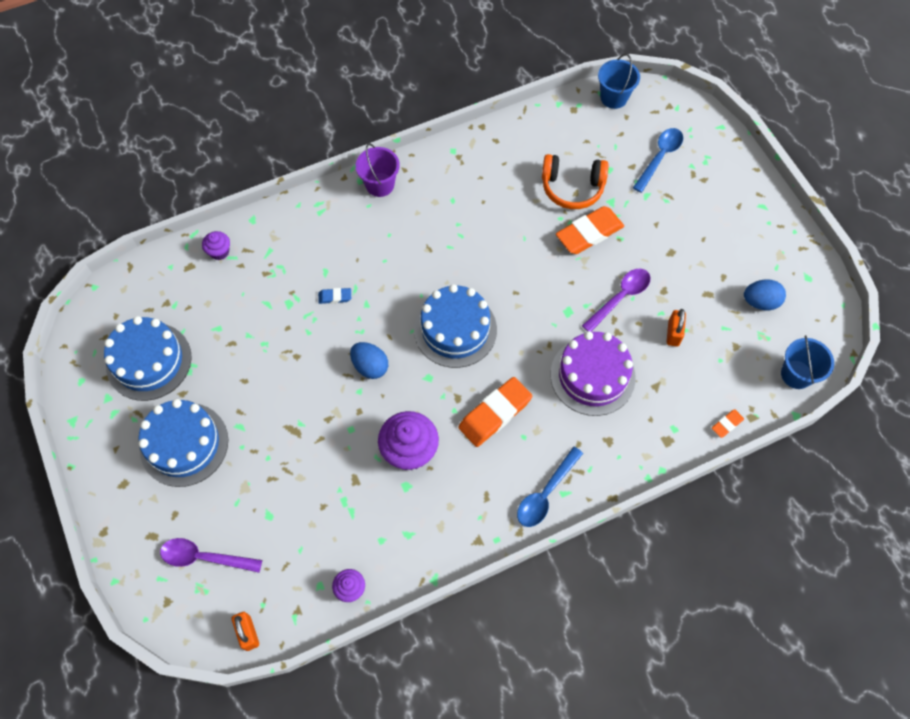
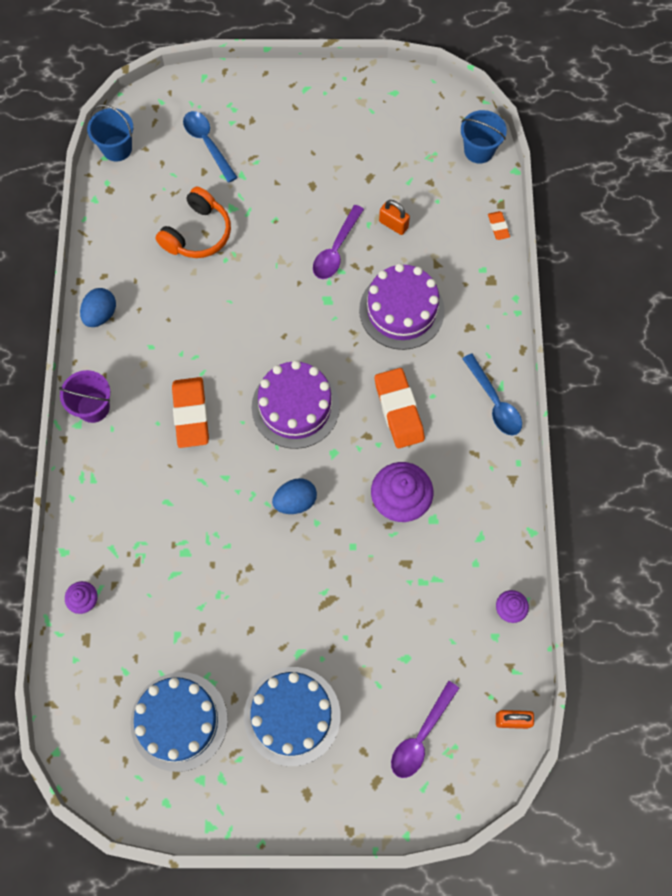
camera: 65 degrees left, 5 degrees up
blue eraser [318,288,351,304] -> none
blue cake [414,284,497,368] -> purple cake [252,360,340,449]
orange eraser [556,206,624,254] -> orange eraser moved to [172,377,209,448]
purple spoon [582,269,650,332] -> purple spoon turned 135 degrees counterclockwise [313,205,364,279]
blue egg [744,279,786,311] -> blue egg moved to [80,288,116,327]

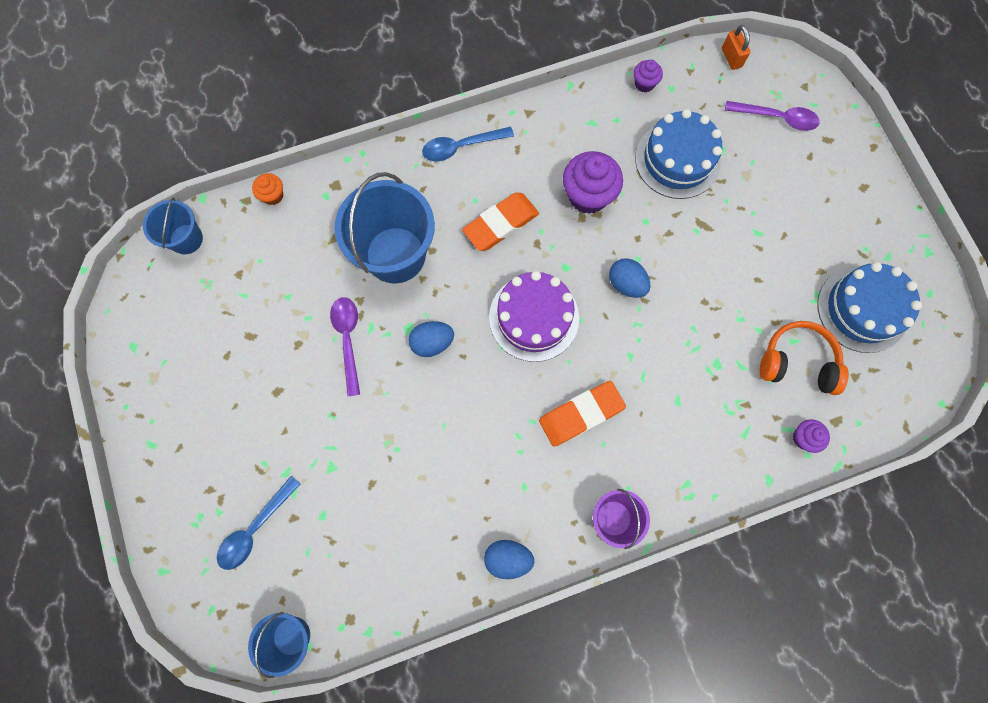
camera: 110 degrees left, 5 degrees up
orange headphones [156,187,231,258] -> orange headphones moved to [760,321,849,395]
blue cake [244,667,341,766] -> blue cake moved to [635,109,722,199]
purple spoon [313,205,364,279] -> purple spoon turned 105 degrees counterclockwise [330,297,360,396]
purple cake [359,263,445,350] -> blue bucket [334,172,435,283]
orange padlock [379,200,410,235] -> none
blue spoon [462,353,522,436] -> blue spoon turned 150 degrees counterclockwise [422,127,514,161]
orange eraser [488,211,510,240] -> orange cupcake [252,173,283,205]
none -> blue egg [408,321,454,357]

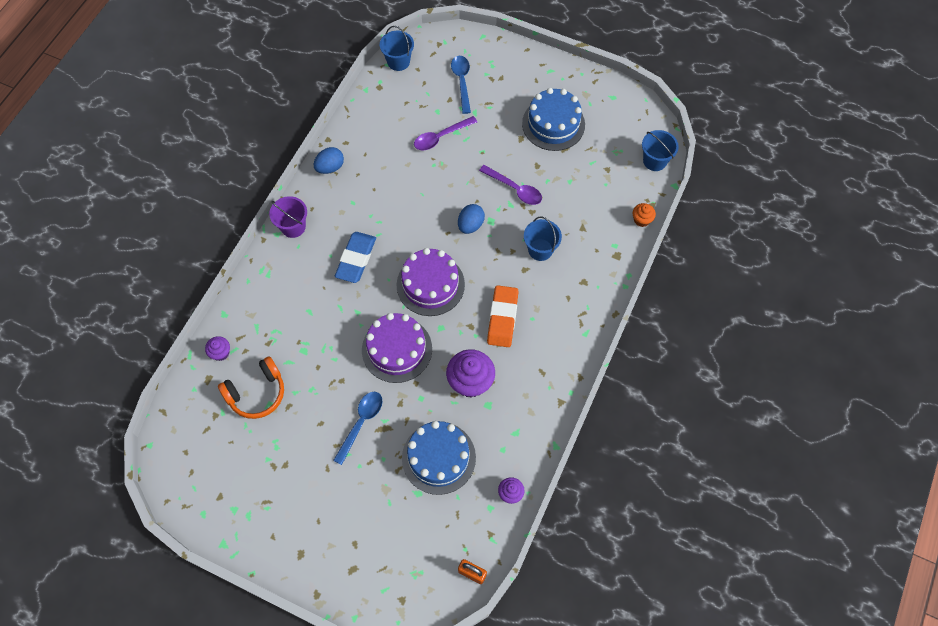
camera: 135 degrees right, 10 degrees down
blue bucket [334,172,435,283] -> blue bucket [524,216,562,261], size x0.54
blue spoon [422,127,514,161] -> blue spoon moved to [333,392,383,465]
orange eraser [539,381,626,447] -> blue eraser [335,232,376,283]
blue egg [609,258,651,298] -> purple cake [362,313,432,383]
purple spoon [725,101,820,131] -> purple spoon moved to [414,116,477,150]
blue cake [817,262,922,353] -> blue cake moved to [522,88,585,151]

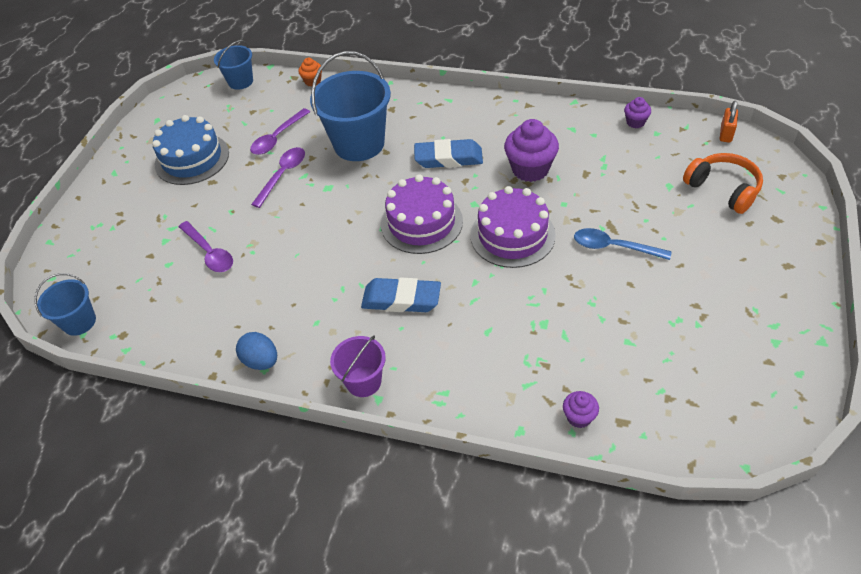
camera: 95 degrees left, 15 degrees down
orange headphones [218,356,284,419] -> orange headphones moved to [683,153,763,214]
blue cake [402,421,476,495] -> none
blue spoon [451,56,471,114] -> none
blue egg [458,204,485,234] -> none
orange eraser [487,285,519,347] -> blue eraser [414,139,483,168]
blue bucket [524,216,562,261] -> blue bucket [310,51,391,161], size x1.85
none -> purple spoon [250,108,310,155]

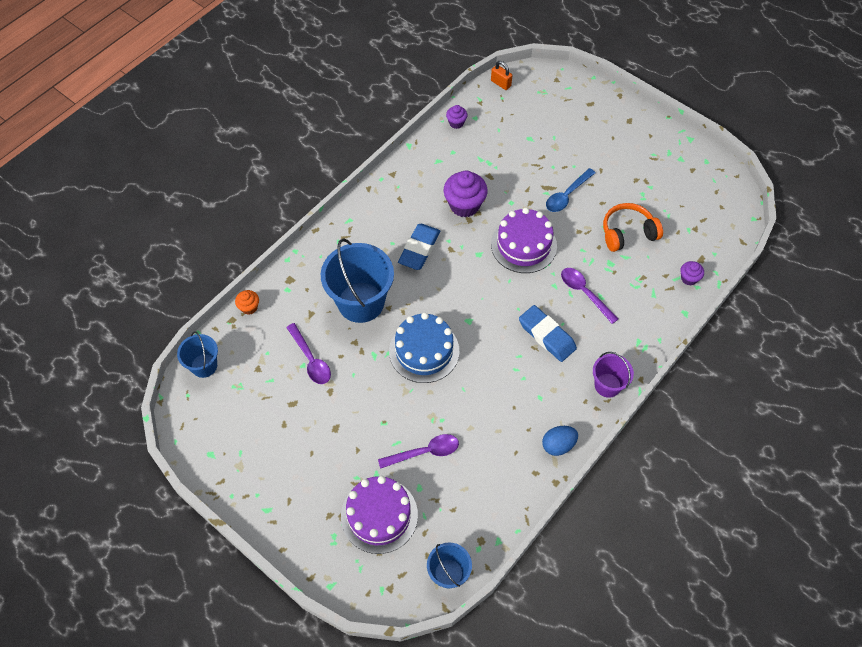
camera: 70 degrees left, 10 degrees up
blue cake [152,115,229,185] -> blue cake moved to [389,313,459,383]
purple spoon [251,147,305,208] -> purple spoon moved to [561,268,618,324]
blue eraser [361,278,441,312] -> blue eraser turned 75 degrees counterclockwise [519,305,577,362]
purple cake [381,174,463,254] -> purple cake moved to [341,476,418,554]
orange headphones [683,153,763,214] -> orange headphones moved to [603,203,663,252]

